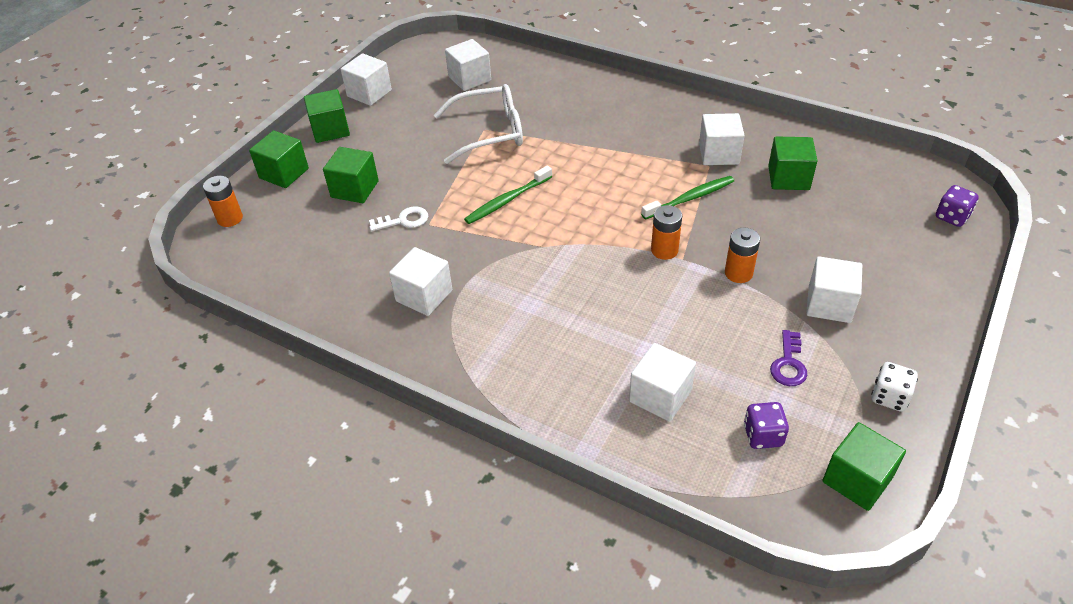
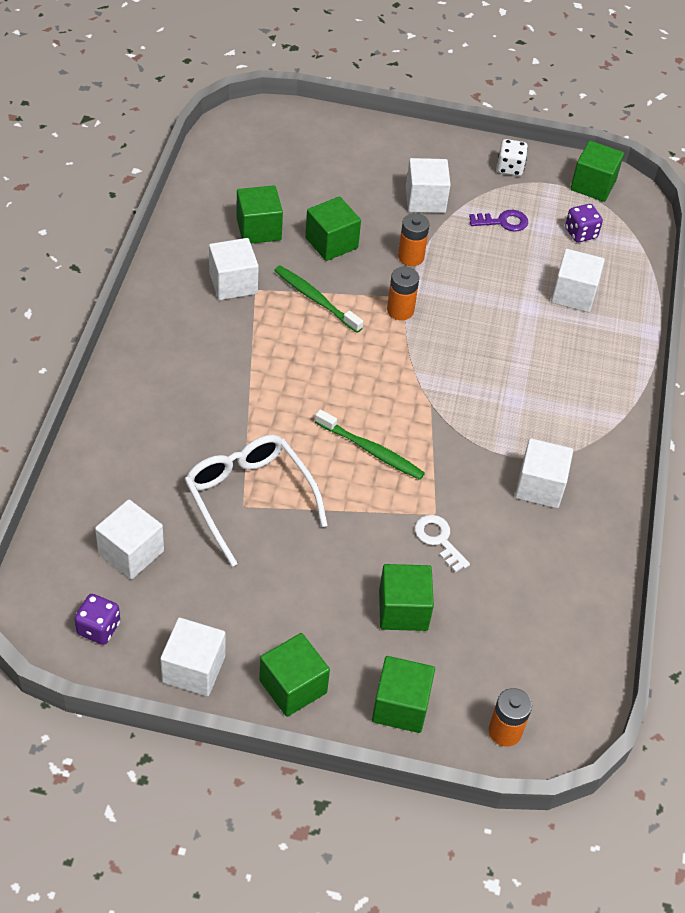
camera: 115 degrees left, 5 degrees up
purple dice [936,185,979,227] -> purple dice moved to [74,594,120,645]
none -> green cube [305,196,361,261]

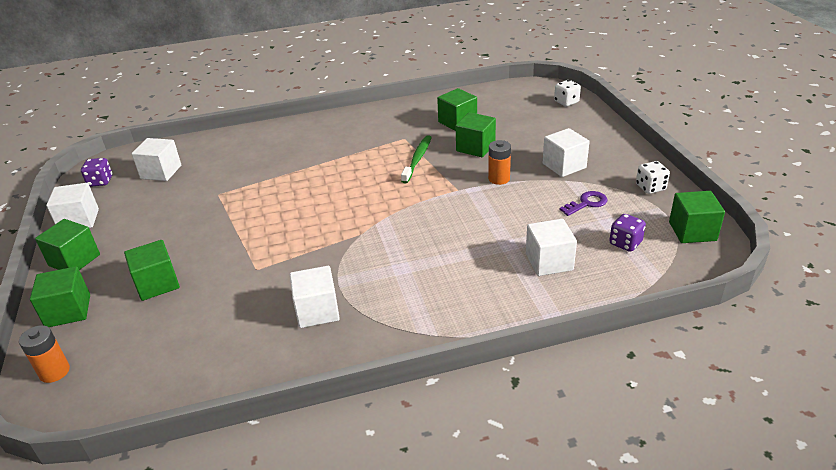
camera: 70 degrees right, 15 degrees down
white glasses [184,435,328,567] -> none
white cube [209,238,259,300] -> none
green toothbrush [315,409,425,480] -> none
orange battery [387,267,419,320] -> none
white key [415,515,470,573] -> none
purple key [469,210,528,232] -> purple key turned 90 degrees counterclockwise [559,191,607,216]
none -> white dice [554,80,581,106]

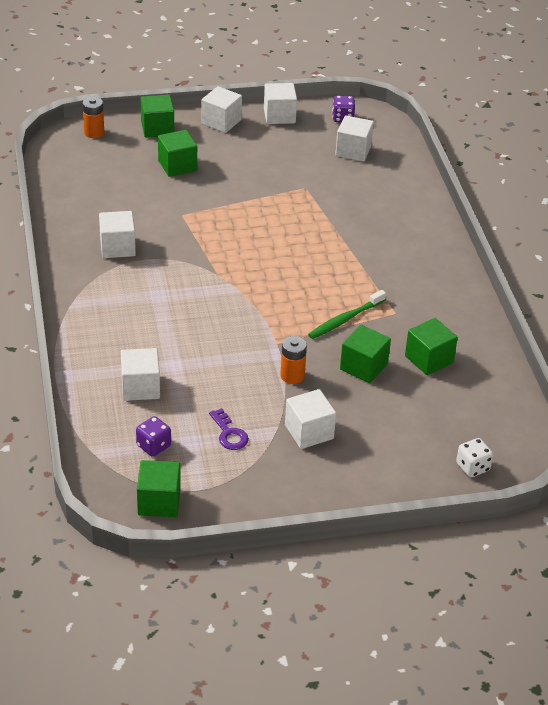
camera: 90 degrees right, 5 degrees up
green cube [35,219,100,270] -> white cube [201,86,242,133]
green toothbrush [401,135,432,184] -> green toothbrush turned 120 degrees clockwise [308,290,386,339]
white dice [636,161,670,194] -> none

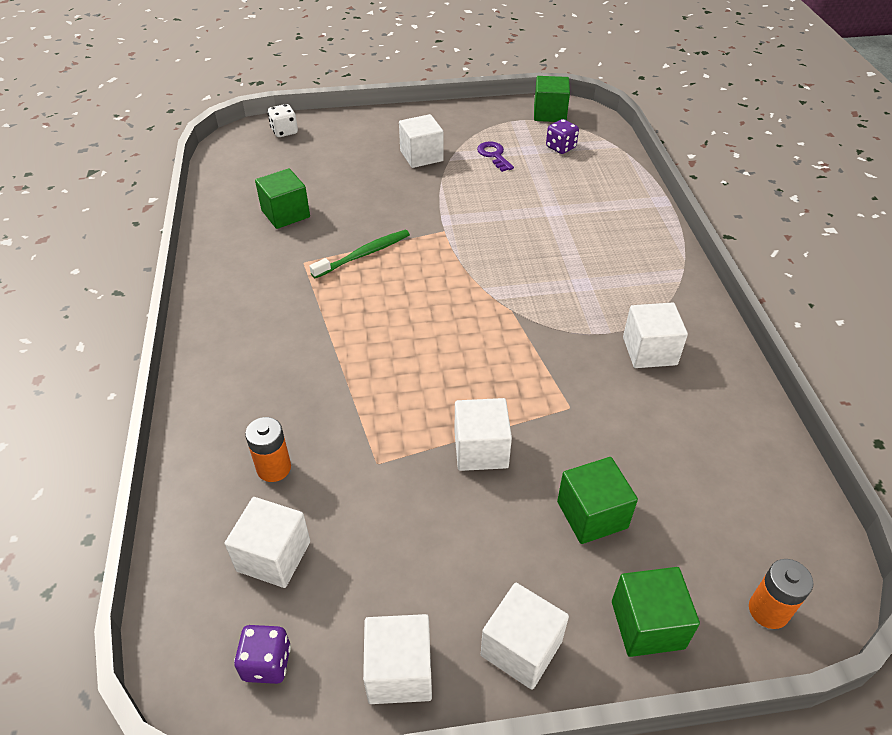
camera: 175 degrees left, 5 degrees up
white cube [121,348,160,401] -> white cube moved to [454,398,512,471]
orange battery [280,336,307,384] -> orange battery moved to [245,417,291,482]
green cube [340,325,391,383] -> none

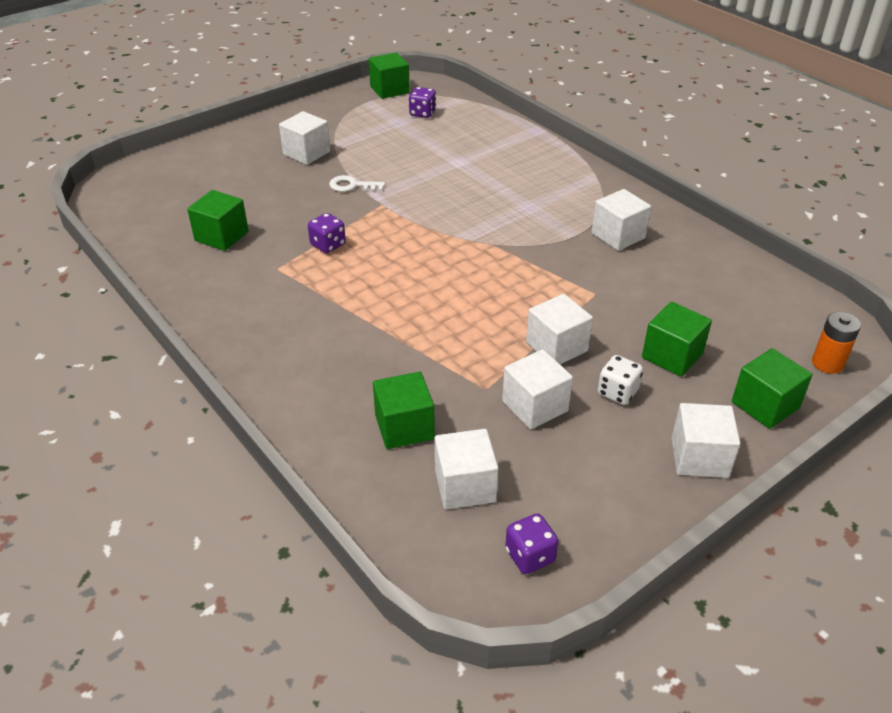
camera: 30 degrees left, 5 degrees down
orange battery [245,417,291,482] -> green cube [373,372,435,449]
white dice [268,104,298,137] -> white dice moved to [598,355,643,405]
green toothbrush [310,230,410,278] -> purple dice [308,213,346,253]
white cube [363,614,432,704] -> white cube moved to [502,349,573,429]
purple key [477,142,514,172] -> none
none -> white key [329,175,385,192]

